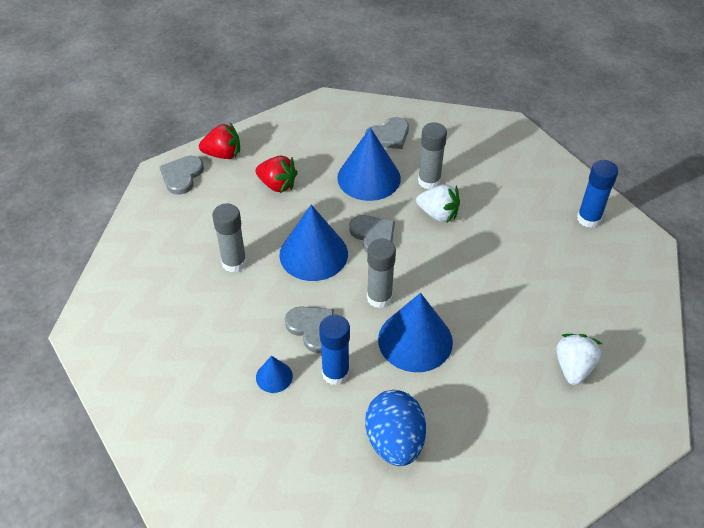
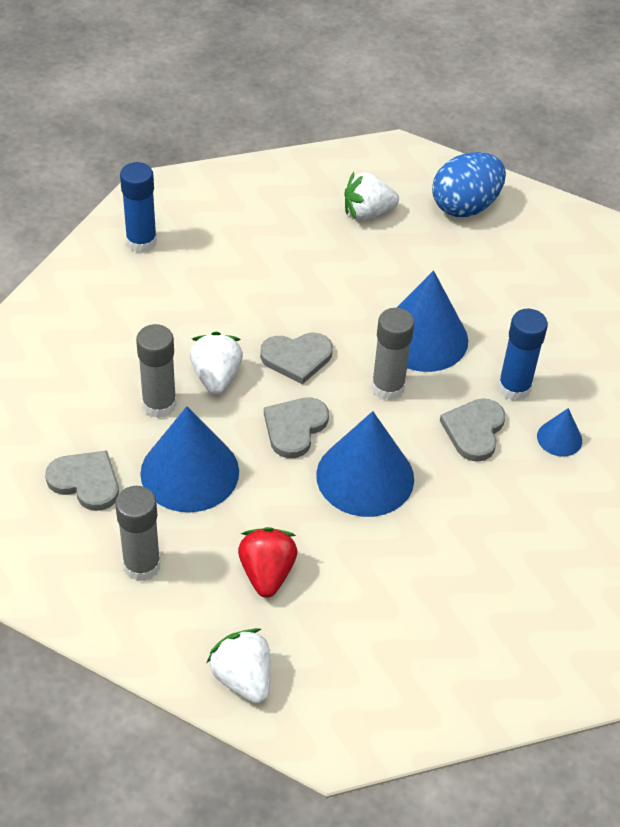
camera: 120 degrees left, 0 degrees up
grey heart [159,156,204,195] -> grey heart moved to [260,332,333,384]
red strawberry [199,123,240,159] -> white strawberry [207,628,271,704]
grey glue stick [212,204,247,273] -> grey glue stick moved to [115,486,161,581]
blue egg [365,390,426,466] -> blue egg moved to [432,152,506,217]

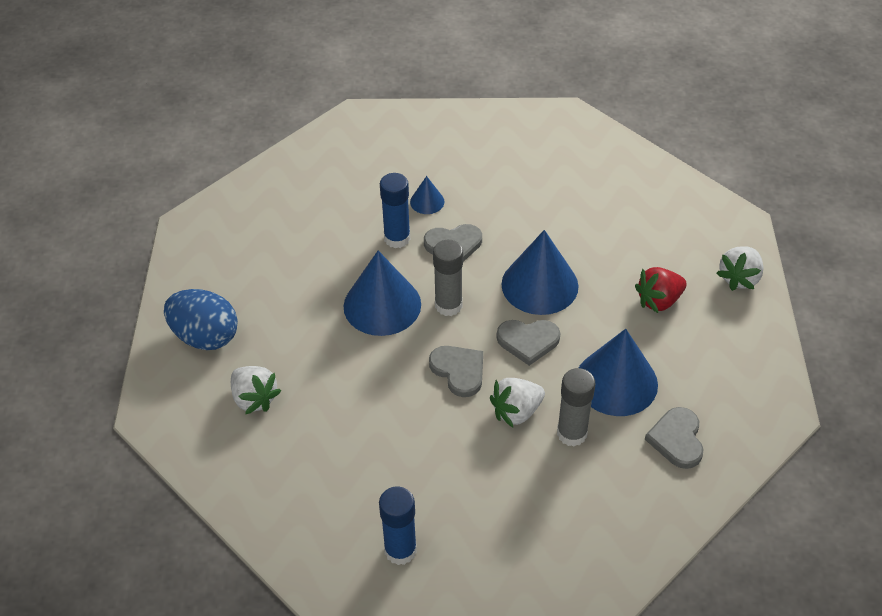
camera: 115 degrees left, 0 degrees up
grey glue stick [115,486,161,581] -> none

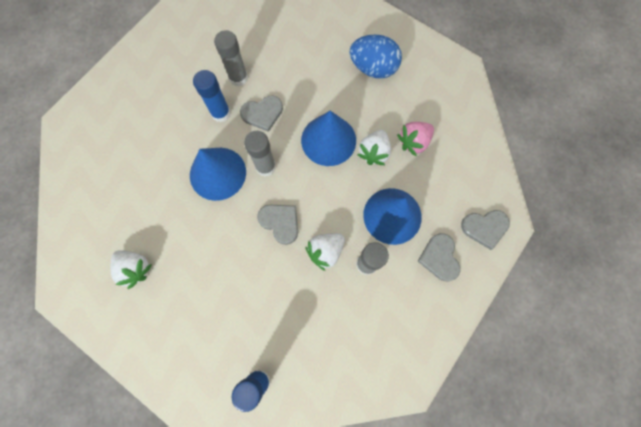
camera: 10 degrees left, 25 degrees up
blue egg [164,289,238,350] -> blue egg moved to [350,35,402,79]
blue cone [410,176,445,214] -> grey glue stick [214,30,248,87]
grey heart [496,320,560,366] -> grey heart moved to [461,210,510,250]
red strawberry [635,267,687,313] -> pink strawberry [397,122,434,156]
white strawberry [716,246,764,291] -> white strawberry moved to [357,130,391,165]

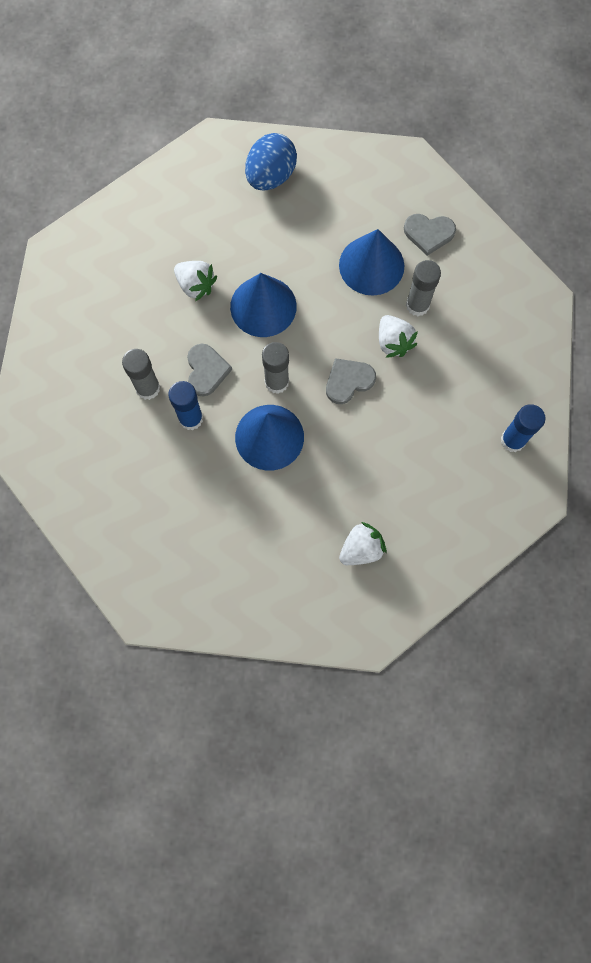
camera: 75 degrees left, 0 degrees up
blue egg [350,35,402,79] -> blue egg moved to [245,133,297,190]
white strawberry [357,130,391,165] -> white strawberry moved to [174,261,217,302]
pink strawberry [397,122,434,156] -> none
grey heart [461,210,510,250] -> none

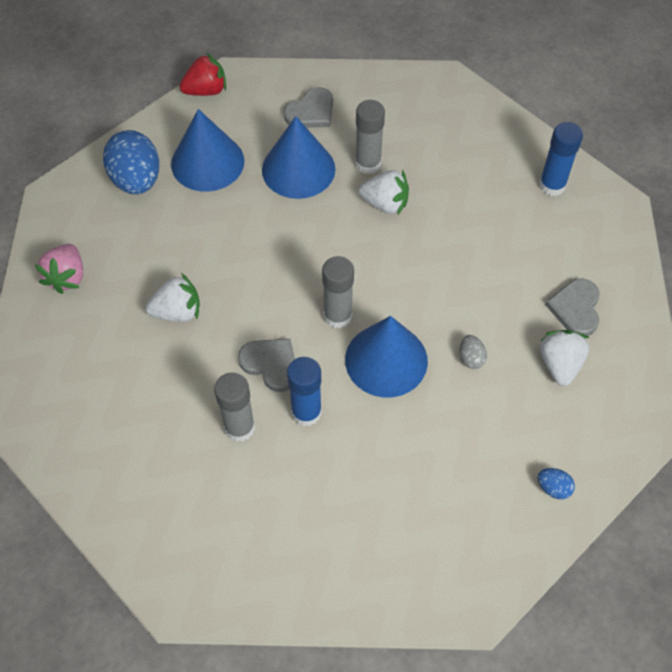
camera: 50 degrees left, 15 degrees down
blue cone [230,273,297,337] -> blue cone moved to [171,109,245,192]
grey heart [326,358,376,404] -> grey heart moved to [545,279,600,336]
none -> pink strawberry [34,244,83,294]
none -> red strawberry [179,52,226,96]
none -> grey egg [459,335,487,369]
none -> blue egg [538,468,575,499]

